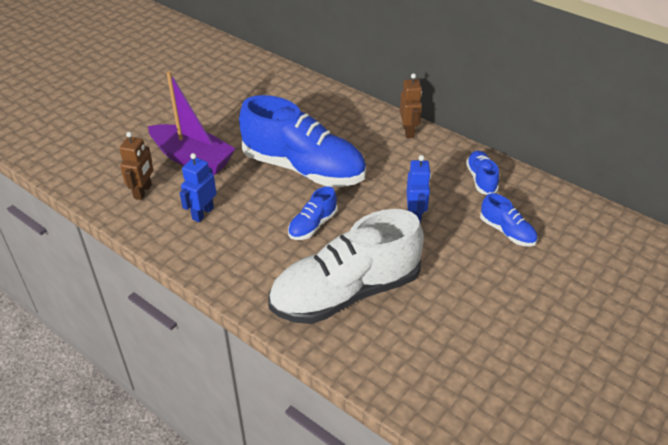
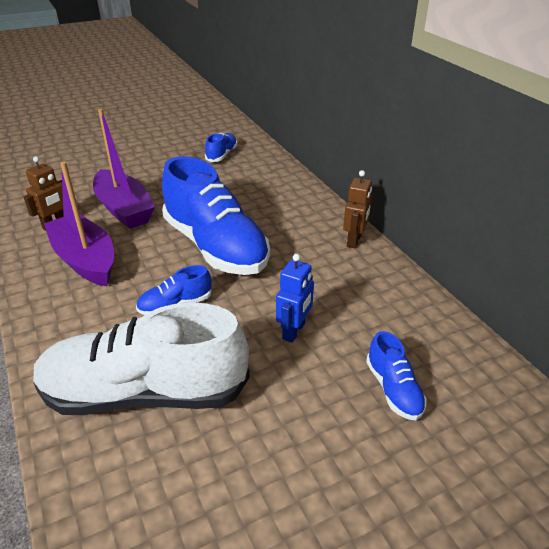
camera: 25 degrees right, 5 degrees down
blue robot [180,153,217,222] -> purple boat [44,161,114,286]
blue shoe [466,150,499,195] -> blue shoe moved to [205,133,237,162]

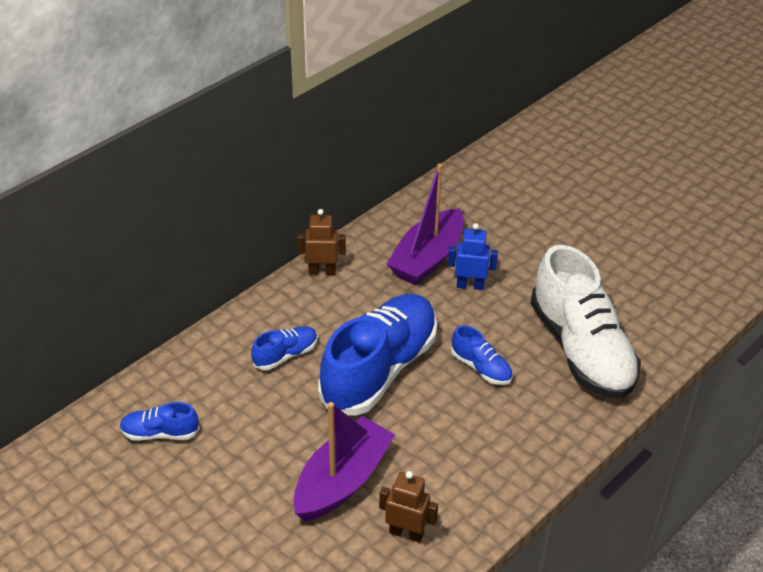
camera: 110 degrees left, 5 degrees up
purple boat [44,161,114,286] -> purple boat moved to [387,164,464,285]
blue shoe [366,331,427,420] -> blue shoe moved to [251,326,318,370]

